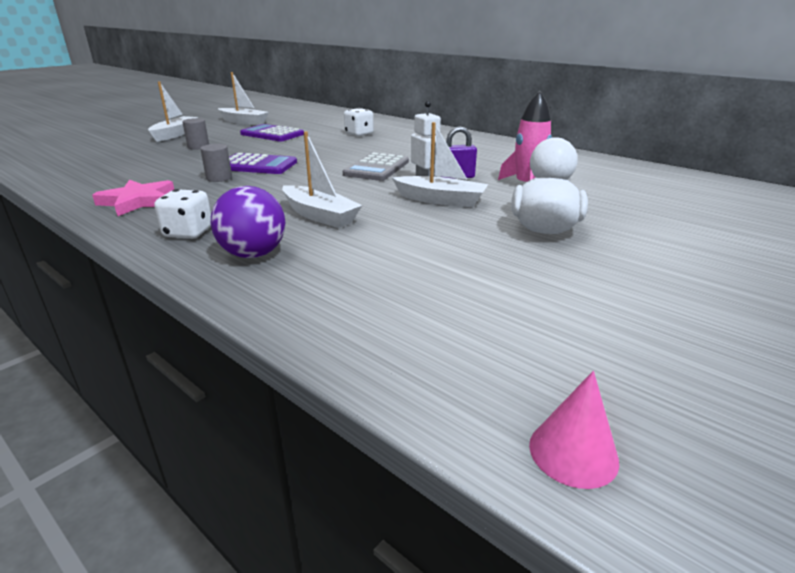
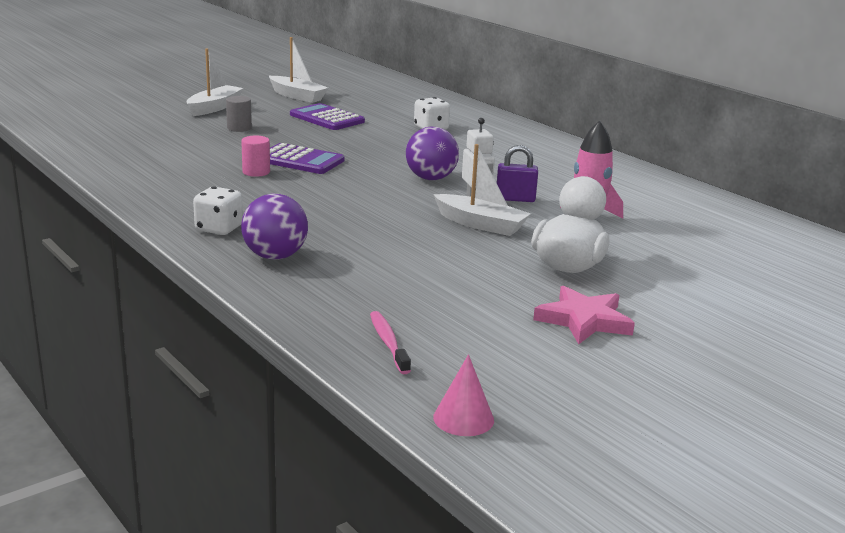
camera: 10 degrees right, 5 degrees down
pink star [92,180,174,216] -> pink star moved to [533,286,635,344]
grey cylinder [200,144,232,182] -> pink cylinder [241,136,270,177]
white boat [282,132,362,228] -> none
grey calculator [343,153,409,181] -> purple ball [406,127,459,180]
none -> pink toothbrush [370,311,411,374]

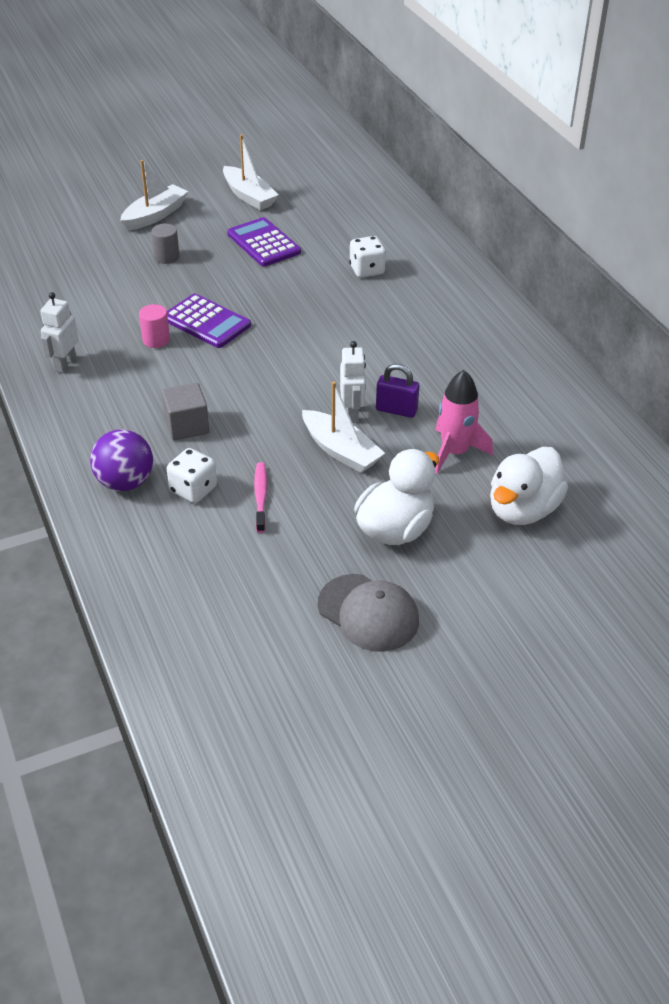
camera: 15 degrees right, 20 degrees up
white dice [193,186,243,235] -> white dice moved to [167,448,217,503]
pink toothbrush [370,311,411,374] -> pink toothbrush moved to [254,462,267,533]
purple ball [406,127,459,180] -> none
pink cone [433,354,494,436] -> none
pink star [533,286,635,344] -> grey cap [318,574,419,652]
none -> white robot [40,292,78,373]
none -> grey cube [161,383,209,441]
none -> white duck [490,447,568,525]

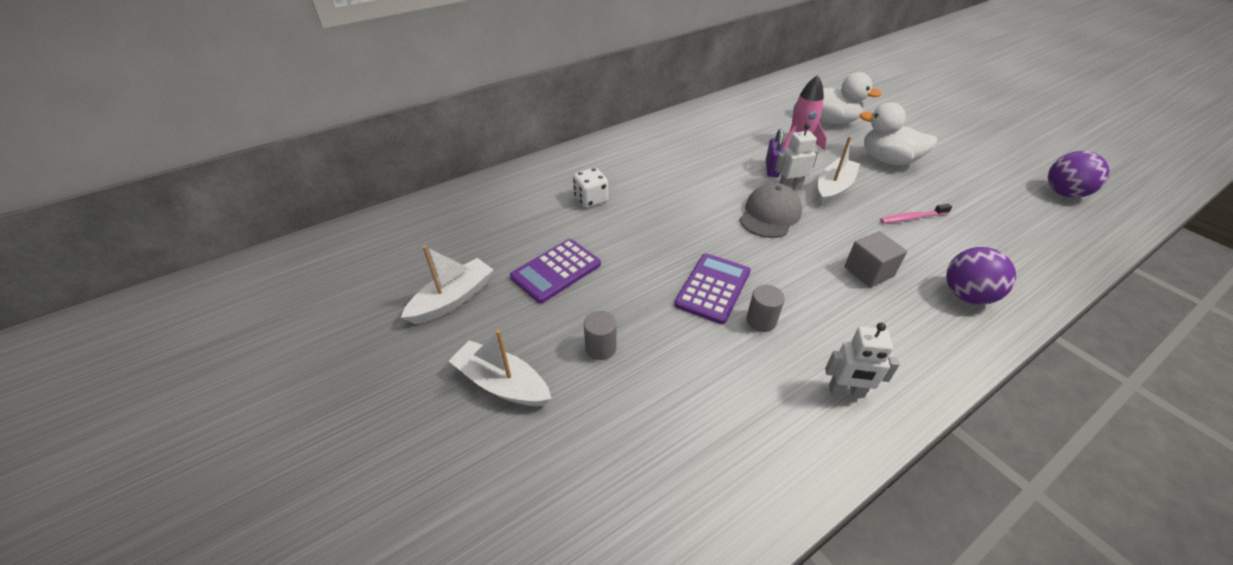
camera: 100 degrees left, 0 degrees up
pink cylinder [139,304,170,348] -> grey cylinder [746,285,785,332]
white dice [167,448,217,503] -> none
grey cap [318,574,419,652] -> grey cap moved to [740,183,802,238]
none -> purple ball [1048,151,1109,198]

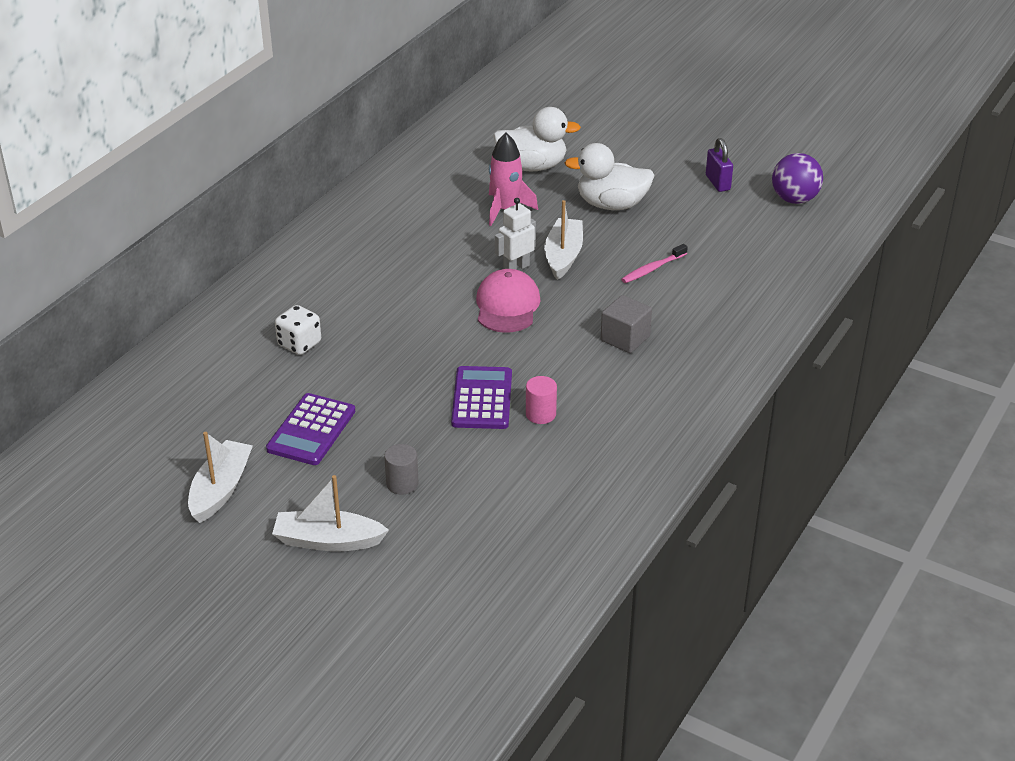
camera: 25 degrees left, 5 degrees down
grey cap [740,183,802,238] -> pink cap [476,269,540,333]
grey cylinder [746,285,785,332] -> pink cylinder [526,376,557,424]
purple padlock [766,129,784,177] -> purple padlock moved to [706,138,733,192]
white robot [825,323,900,398] -> none
purple ball [946,247,1016,305] -> none

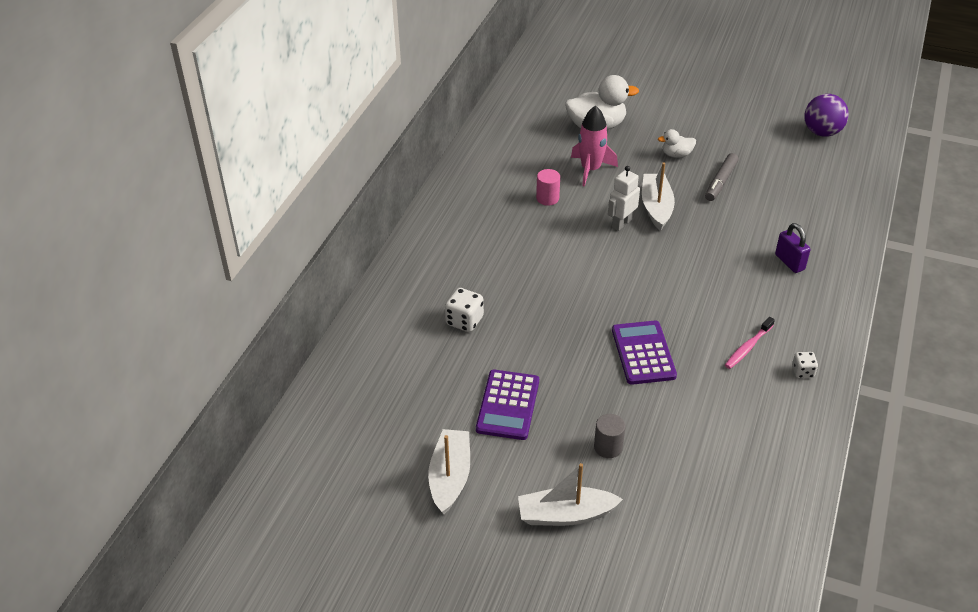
camera: 10 degrees left, 5 degrees up
pink cap [476,269,540,333] -> none
pink cylinder [526,376,557,424] -> pink cylinder moved to [536,169,560,206]
white duck [565,143,655,210] -> white duck [658,129,696,158], size x0.52
grey cube [601,295,652,353] -> none
pink toothbrush [621,244,688,283] -> pink toothbrush moved to [725,317,775,369]
purple padlock [706,138,733,192] -> purple padlock moved to [775,223,811,273]
none -> grey marker [705,153,738,201]
none -> white dice [792,352,818,378]

